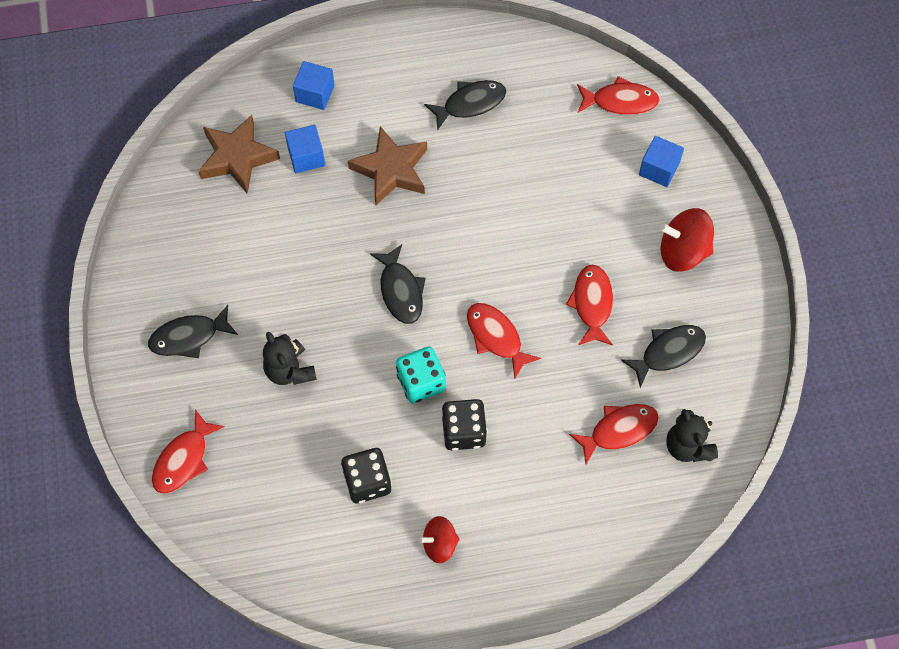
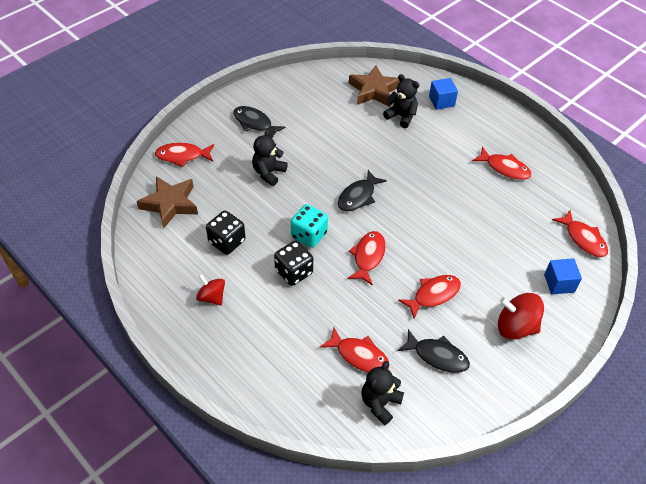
camera: 55 degrees right, 15 degrees down
blue cube [285,125,325,173] -> black teddy bear [383,74,419,128]
brown star [348,126,427,206] -> brown star moved to [136,176,198,229]
black fish [424,80,506,131] -> red fish [472,147,532,180]
red spinning top [659,208,714,272] -> red spinning top turned 45 degrees counterclockwise [498,293,544,340]

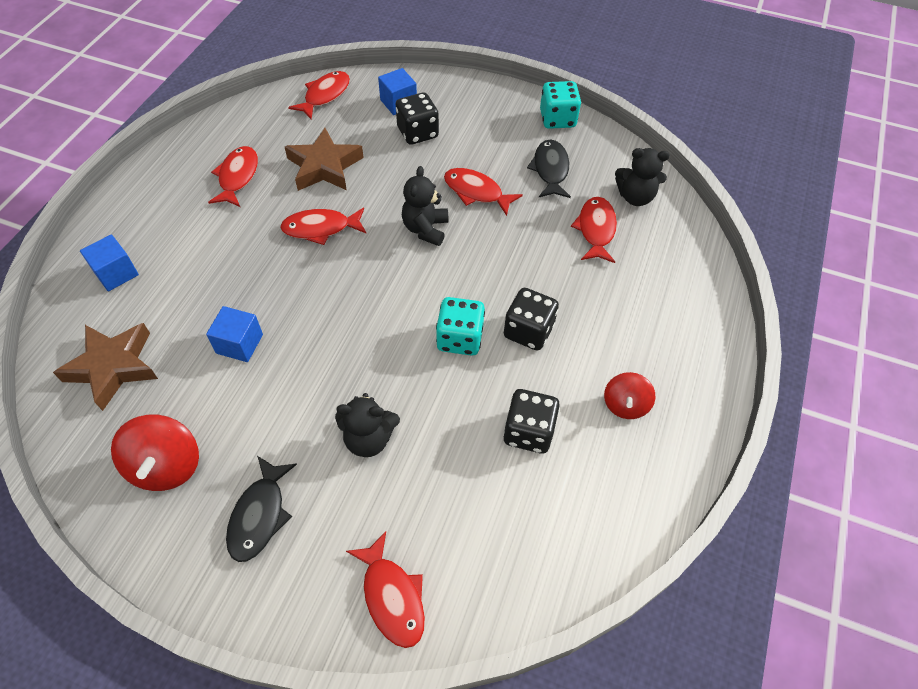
camera: 115 degrees left, 5 degrees up
brown star [136,176,198,229] -> brown star moved to [285,128,364,191]
black fish [338,170,387,211] -> none
red fish [348,231,386,286] -> red fish moved to [280,208,366,245]
black teddy bear [383,74,419,128] -> black teddy bear moved to [402,166,449,246]
red spinning top [498,293,544,340] -> red spinning top moved to [111,415,199,491]
none -> blue cube [206,306,263,362]
none -> black dice [396,93,439,145]
none -> turquoise dice [540,81,581,129]

